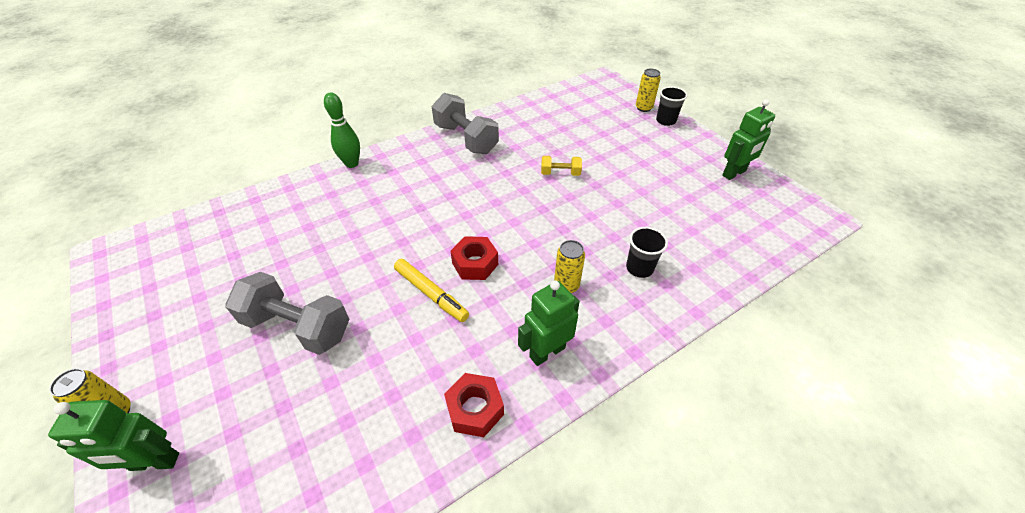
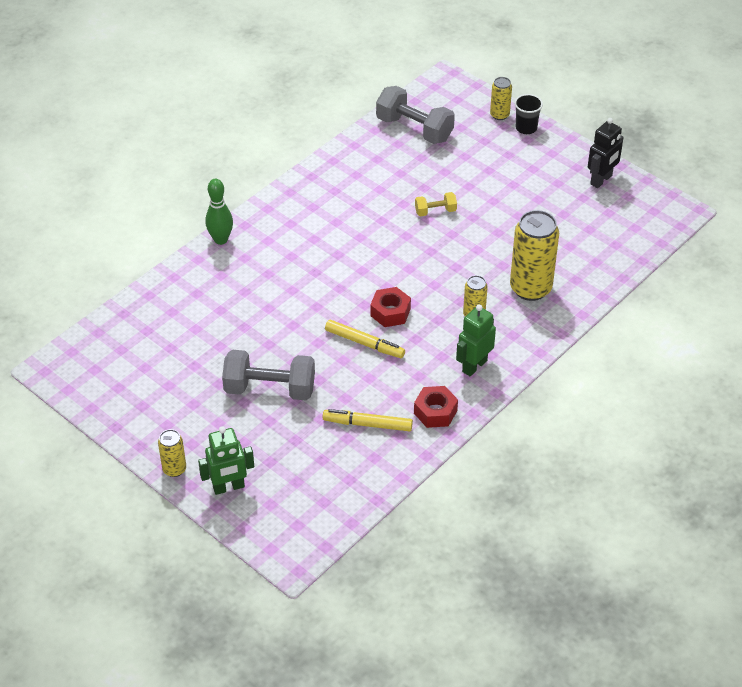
camera: 15 degrees left, 0 degrees up
grey dumbbell [432,93,499,154] -> grey dumbbell moved to [376,86,455,144]
black cup [626,227,668,278] -> yellow can [510,210,559,301]
green robot [722,99,775,180] -> black robot [588,118,624,188]
none -> yellow marker [323,409,413,431]

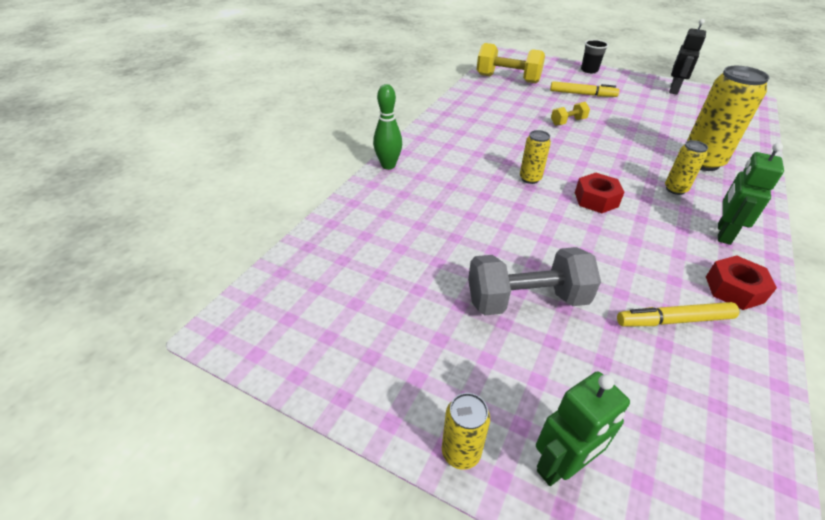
camera: 15 degrees left, 5 degrees down
yellow marker [325,320,405,358] -> yellow marker moved to [550,81,620,97]
grey dumbbell [376,86,455,144] -> yellow dumbbell [477,43,545,83]
yellow can [490,77,512,120] -> yellow can moved to [520,130,551,184]

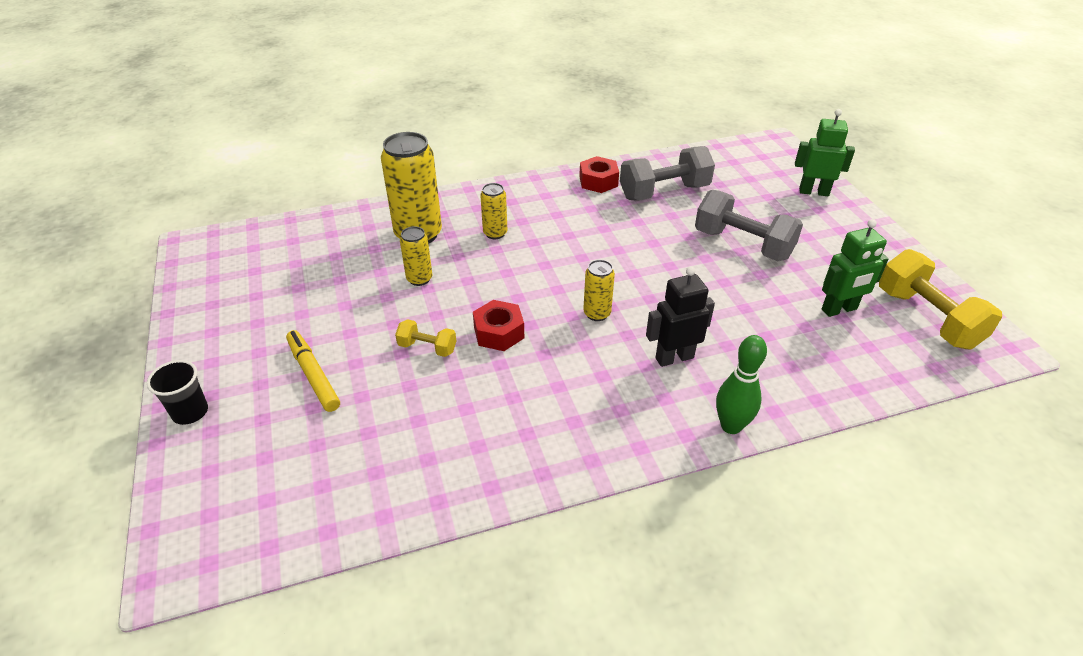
camera: 135 degrees left, 0 degrees up
yellow can [442,393,490,470] -> yellow can moved to [400,226,432,286]
yellow dumbbell [477,43,545,83] -> yellow dumbbell moved to [879,249,1002,349]
red nut [575,173,625,213] -> red nut moved to [473,300,524,351]
yellow marker [617,302,739,326] -> grey dumbbell [620,146,715,201]
black robot [669,19,706,94] -> black robot moved to [646,266,715,367]
green robot [718,143,784,245] -> green robot moved to [822,219,888,317]

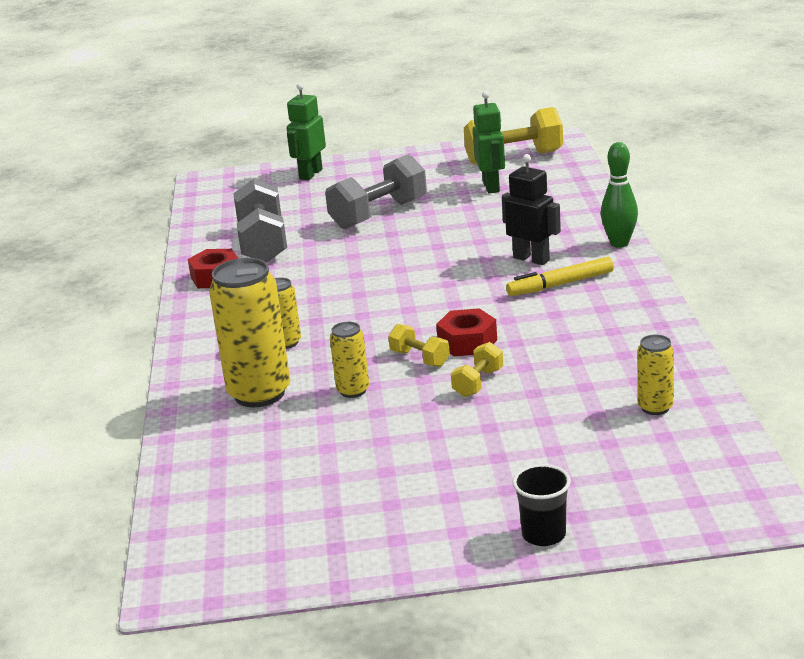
camera: 75 degrees left, 15 degrees down
yellow marker [286,330,340,412] -> yellow marker moved to [506,257,614,296]
yellow can [583,260,615,321] -> yellow can moved to [637,335,674,415]
black robot [646,266,715,367] -> black robot turned 135 degrees clockwise [502,154,561,265]
none -> yellow dumbbell [388,324,450,367]

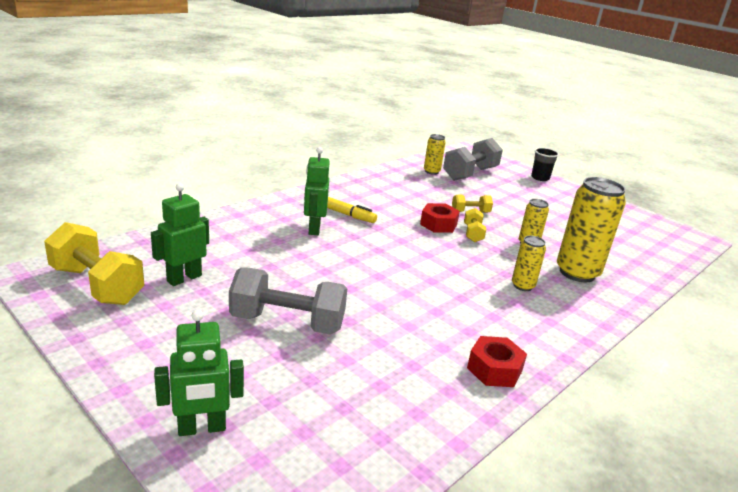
camera: 135 degrees left, 0 degrees up
grey dumbbell [233,179,287,263] -> grey dumbbell moved to [443,138,503,181]
black robot [502,154,561,265] -> green robot [304,147,330,235]
green bowling pin [601,142,638,248] -> none

